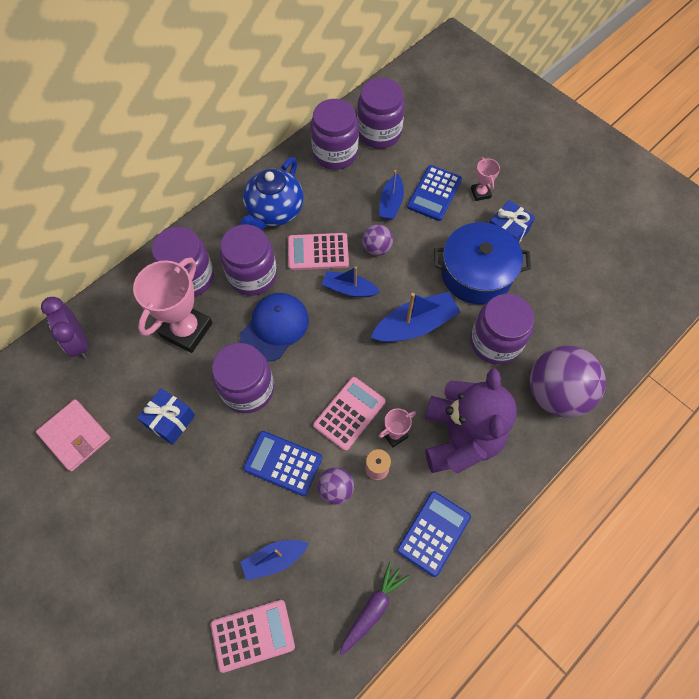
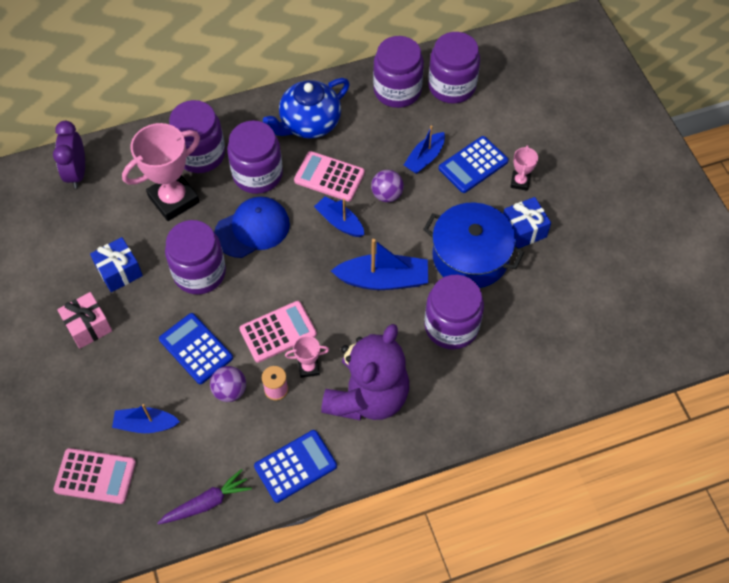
camera: 25 degrees right, 5 degrees down
pink wallet [36,399,110,472] -> none
purple ball [530,346,606,418] -> none
none -> pink gift [57,292,112,349]

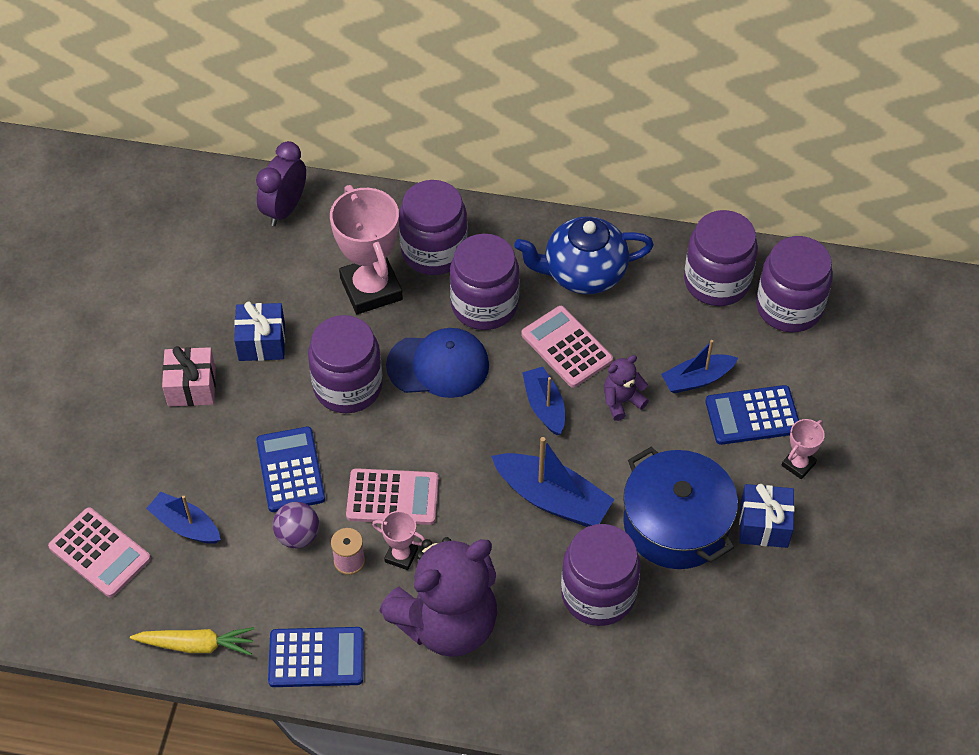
camera: 30 degrees right, 5 degrees down
pink trophy [122,123,200,221] -> pink trophy turned 75 degrees clockwise [330,185,403,314]
purple carrot [157,469,252,524] -> yellow carrot [130,627,254,655]
purple ball [371,170,404,202] -> purple teddy bear [604,355,649,421]

